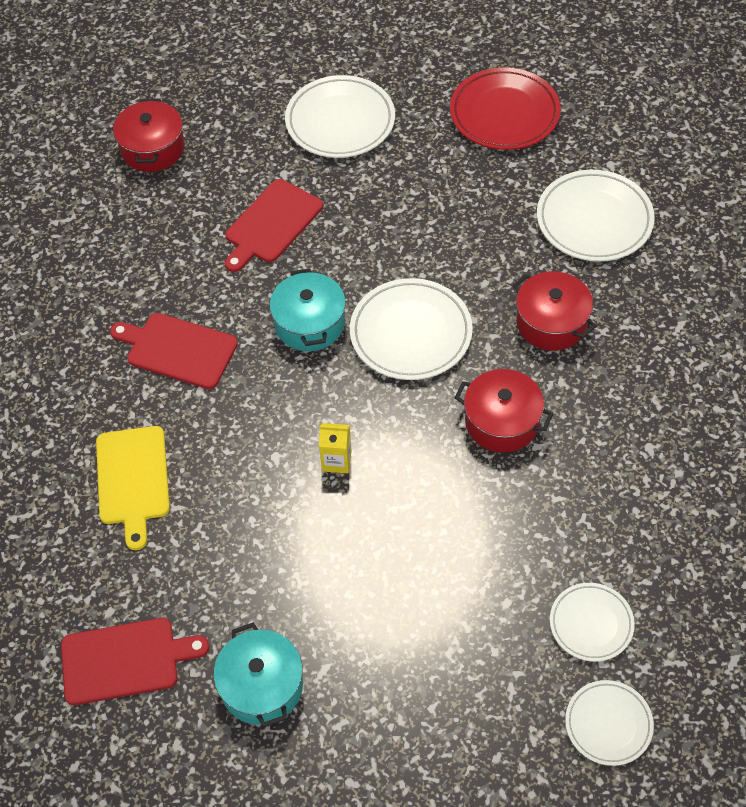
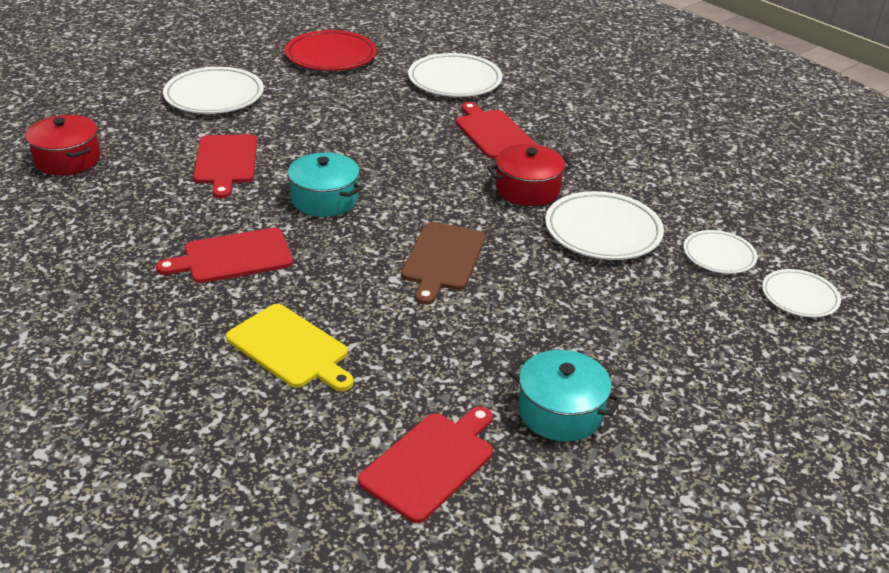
camera: 45 degrees left, 20 degrees down
yellow carton [319,423,352,473] -> brown cutting board [401,222,485,305]
white plate [350,278,473,380] -> white plate moved to [545,191,664,260]
red pot [513,271,597,351] -> red cutting board [456,102,537,159]

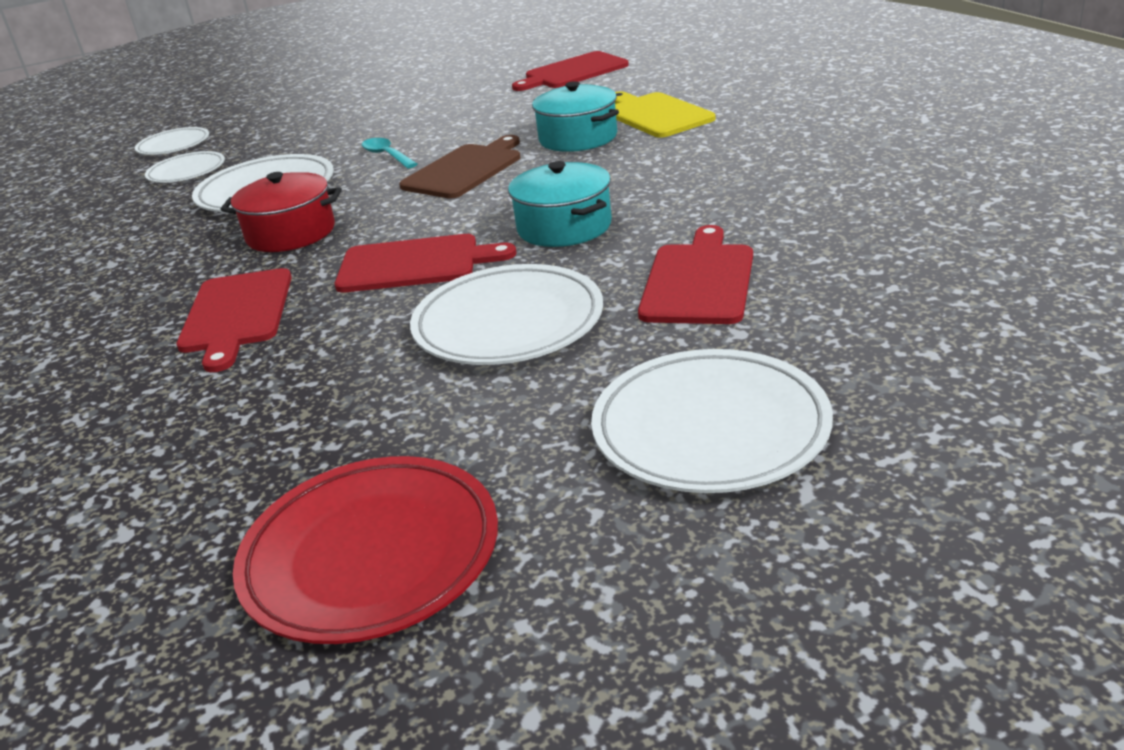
camera: 155 degrees left, 5 degrees down
red pot [25,115,101,175] -> none
red cutting board [156,228,293,283] -> red cutting board moved to [335,234,517,293]
white plate [408,53,503,97] -> white plate moved to [410,264,603,365]
turquoise pot [509,350,622,442] -> turquoise pot moved to [532,81,619,152]
none -> turquoise spoon [362,138,417,169]

